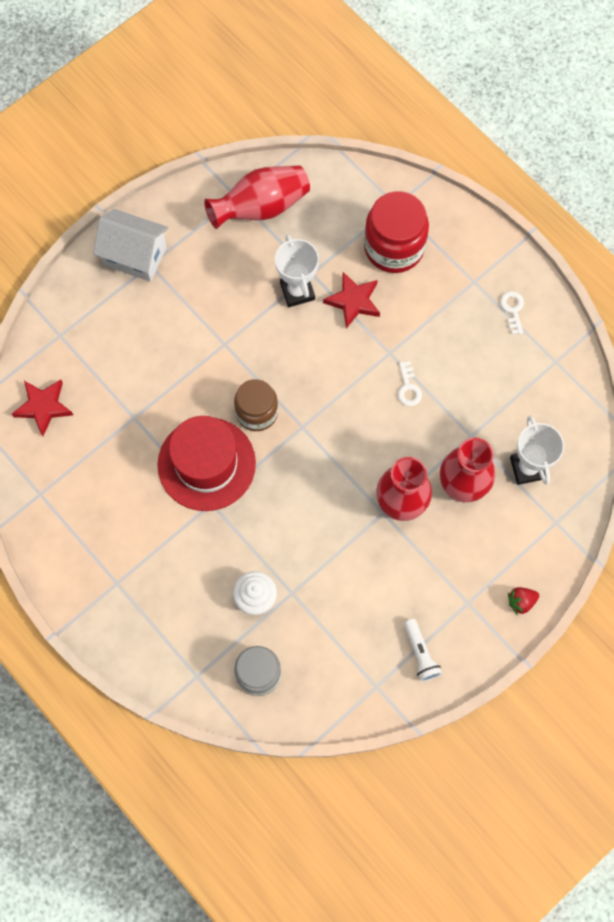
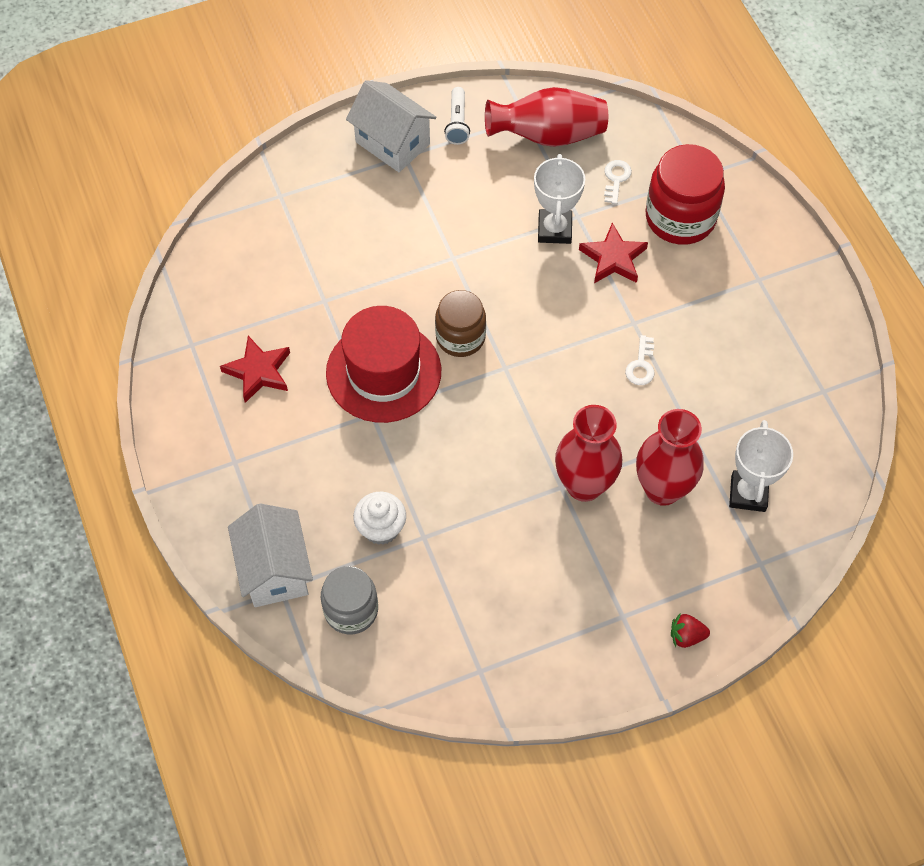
camera: 20 degrees right, 10 degrees down
red star [12,380,73,436] -> red star moved to [220,336,290,403]
white flashlight [404,619,442,682] -> white flashlight moved to [444,87,470,145]
white key [500,291,524,335] -> white key moved to [604,160,632,204]
none -> white house [228,503,313,607]

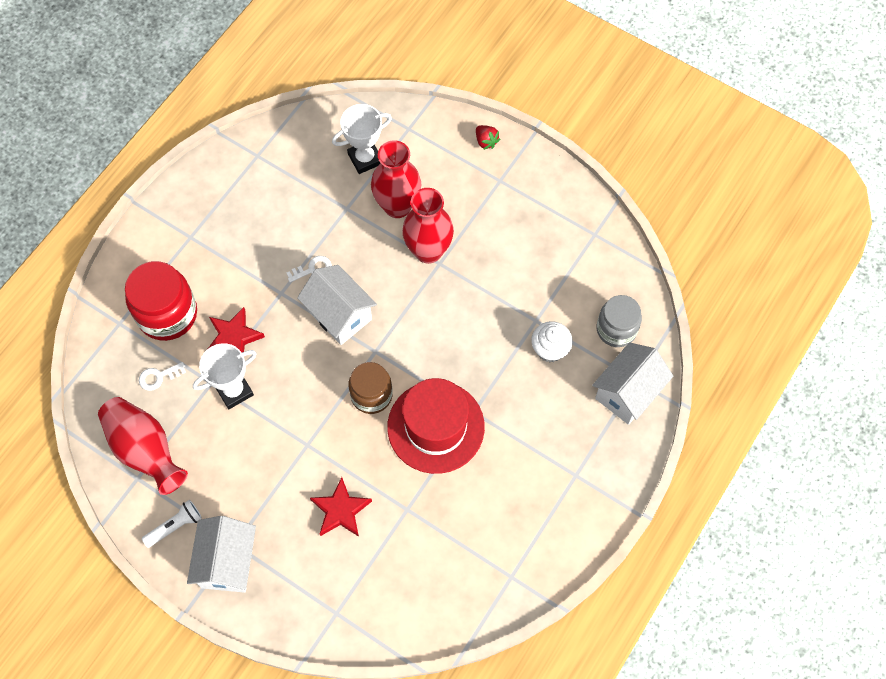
camera: 125 degrees left, 5 degrees up
red star [220,336,290,403] -> red star moved to [310,477,372,537]
none -> white house [297,265,377,345]

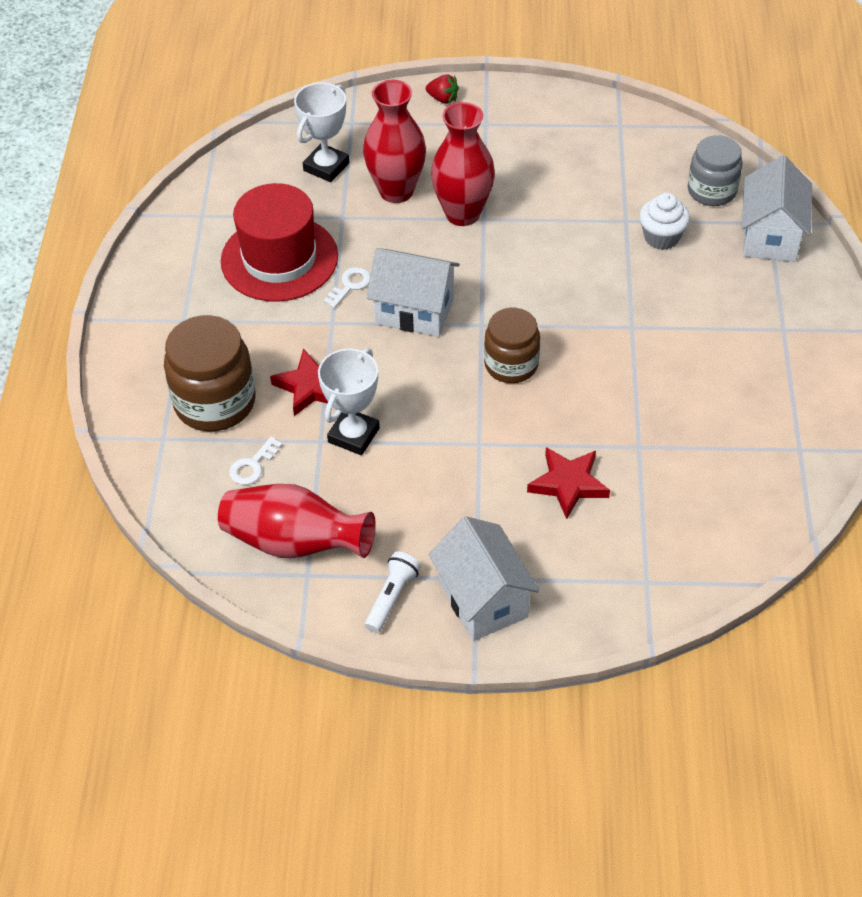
camera: 30 degrees left, 15 degrees down
red jar [125,261,197,341] -> brown jar [164,315,256,431]
red hat [387,378,485,474] -> red hat moved to [221,183,338,302]

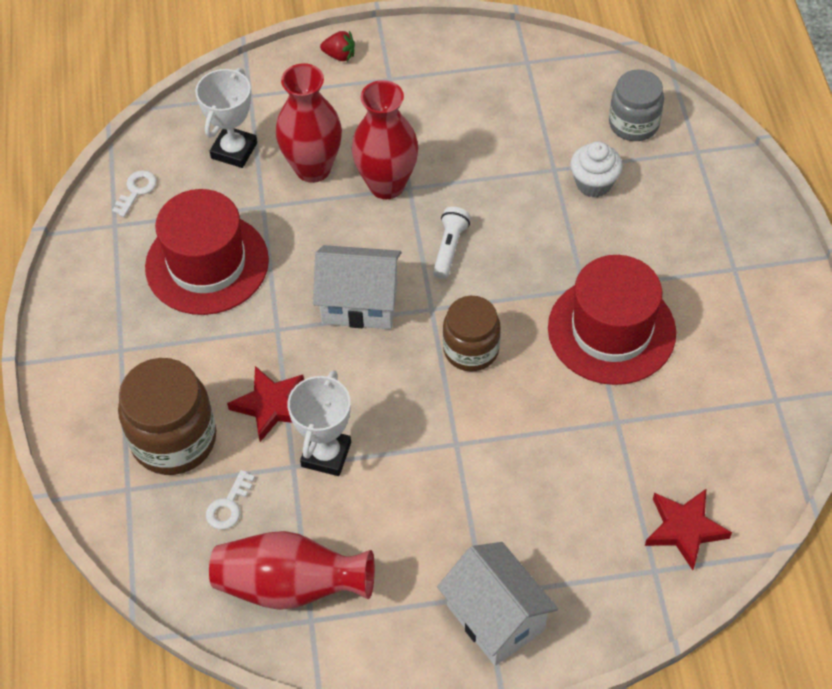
camera: 10 degrees left, 5 degrees up
white key [323,267,371,308] -> white key moved to [112,170,157,217]
white flashlight [365,552,421,633] -> white flashlight moved to [433,207,471,279]
red star [527,447,610,519] -> red star moved to [645,489,732,570]
white house [742,155,812,262] -> none
none -> red hat [548,255,676,385]

